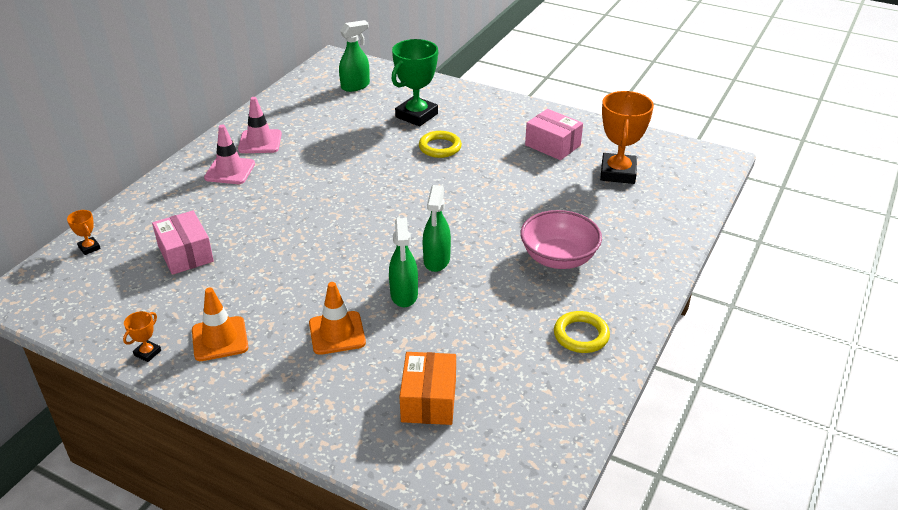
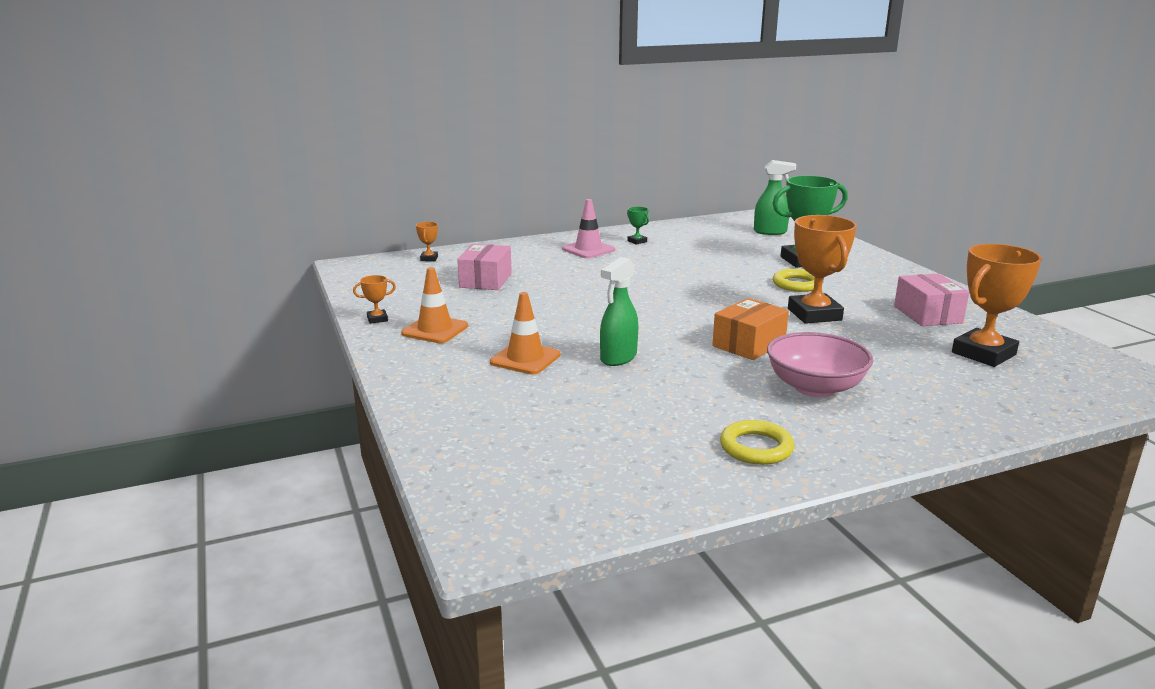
camera: 40 degrees right, 15 degrees down
pink traffic cone [238,97,282,153] -> green trophy [627,206,649,245]
orange box [400,352,456,425] -> orange box moved to [712,298,789,360]
green spray bottle [423,185,451,272] -> none
none -> orange trophy [788,215,857,324]

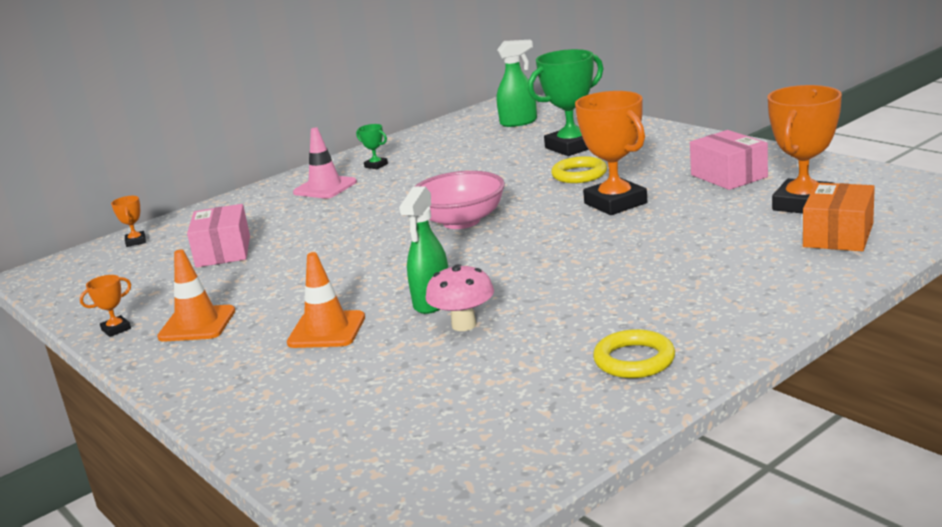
camera: 15 degrees left, 0 degrees up
orange box [712,298,789,360] -> orange box moved to [803,183,875,251]
pink bowl [767,332,873,397] -> pink bowl moved to [414,171,505,229]
none -> pink mushroom [425,264,494,331]

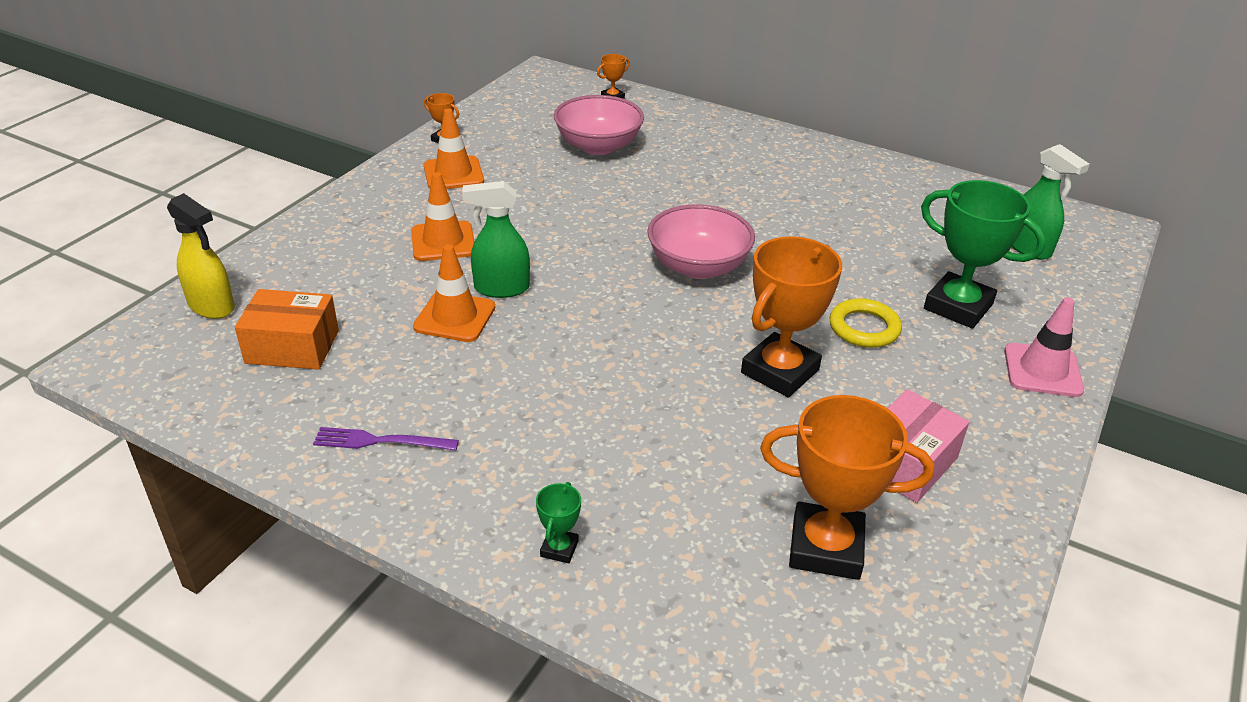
camera: 65 degrees right, 15 degrees up
pink box [187,204,250,267] -> pink bowl [554,95,644,155]
pink traffic cone [293,128,357,199] -> pink traffic cone moved to [1004,297,1084,397]
green trophy [356,124,388,169] -> green trophy moved to [536,482,581,563]
pink mushroom [425,264,494,331] -> orange traffic cone [413,244,495,342]
yellow ring [593,329,675,378] -> purple fork [313,427,459,451]
orange box [803,183,875,251] -> orange box moved to [235,289,339,370]
none -> yellow spray bottle [167,193,235,319]

